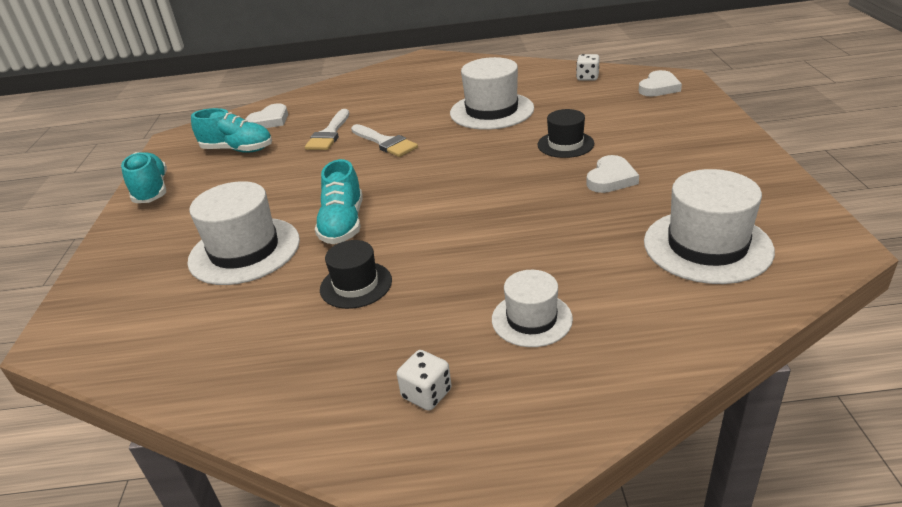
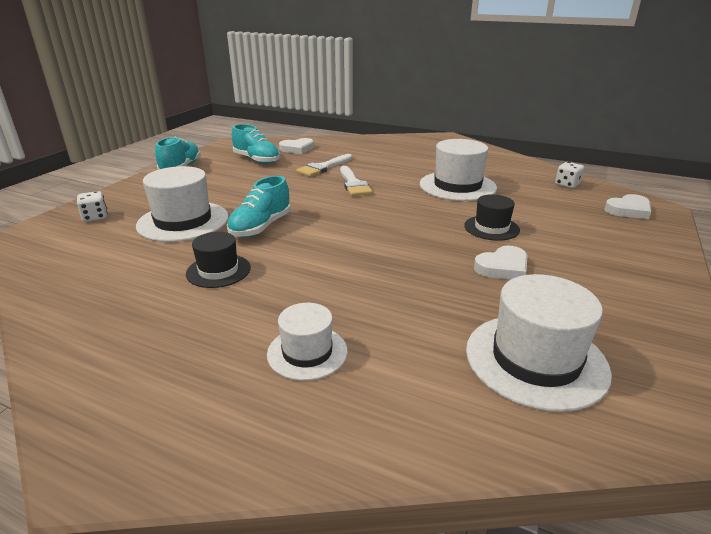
camera: 25 degrees right, 5 degrees down
white dice [397,350,452,411] -> white dice moved to [76,191,108,222]

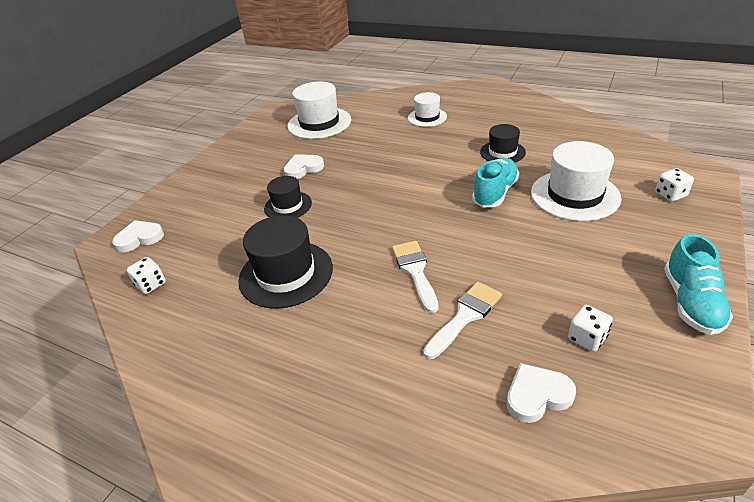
camera: 175 degrees left, 10 degrees up
turquoise shoe [232,124,280,164] -> white dice [568,305,613,352]
white hat [420,139,497,201] -> black hat [238,215,333,309]

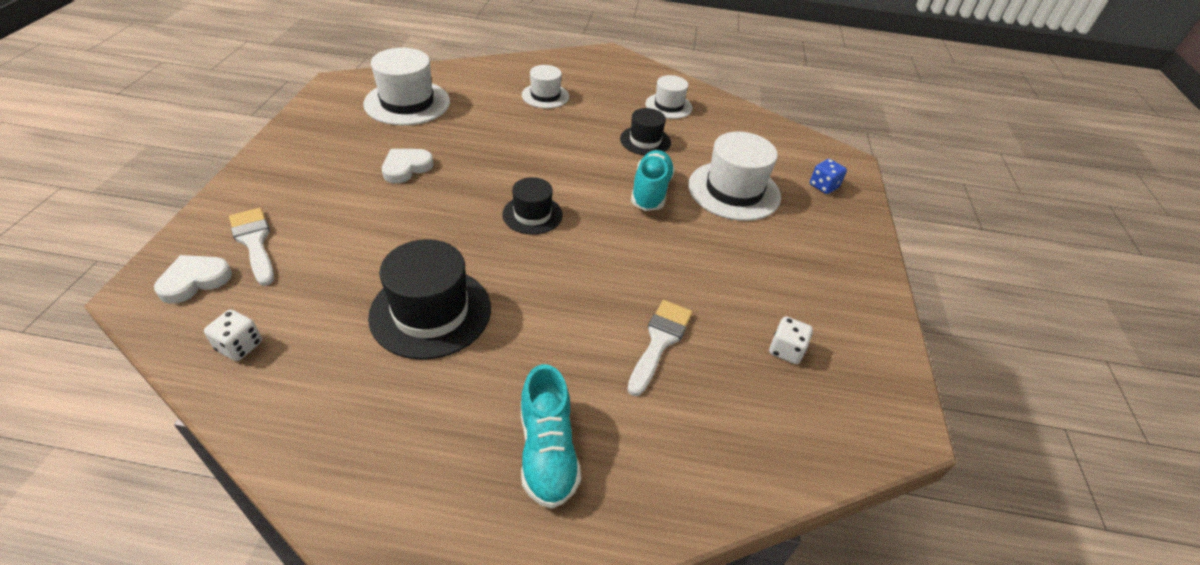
camera: 25 degrees left, 5 degrees up
black hat [264,176,312,218] -> black hat moved to [502,177,563,235]
white brush [392,241,439,313] -> white brush moved to [229,208,274,286]
white heart [507,363,576,423] -> none
white dice [655,168,694,202] -> blue dice [810,159,847,194]
turquoise shoe [664,234,733,335] -> turquoise shoe moved to [521,364,581,509]
none -> white hat [646,75,693,119]

